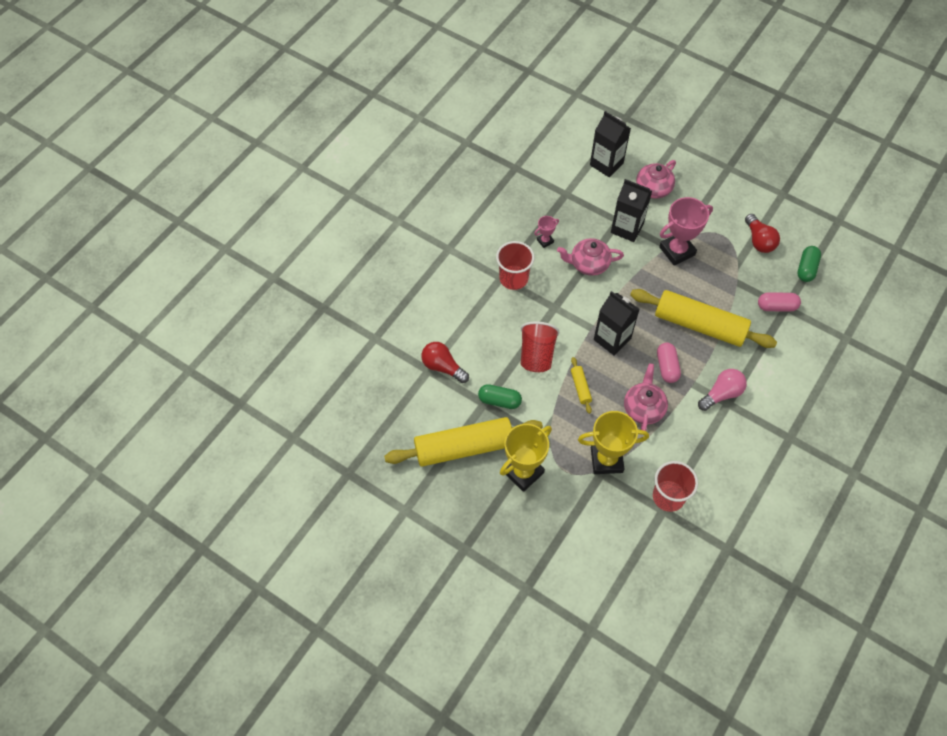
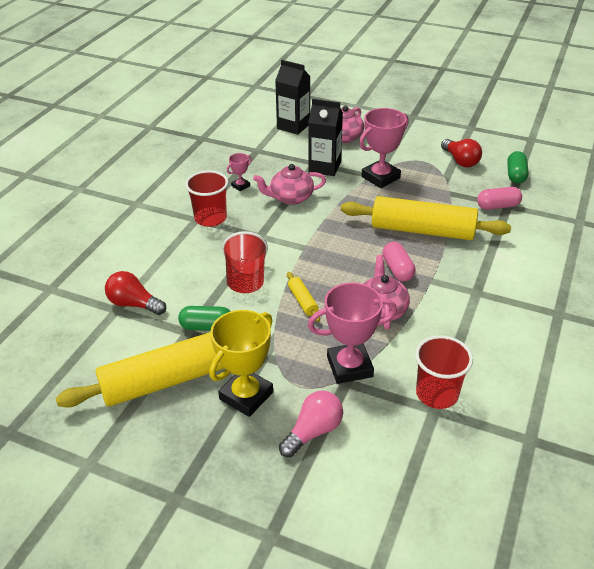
camera: 10 degrees left, 20 degrees down
yellow trophy [578,411,649,474] -> pink trophy [308,282,397,384]
black carton [594,291,640,356] -> none
pink light bulb [698,369,747,411] -> pink light bulb moved to [279,390,343,457]

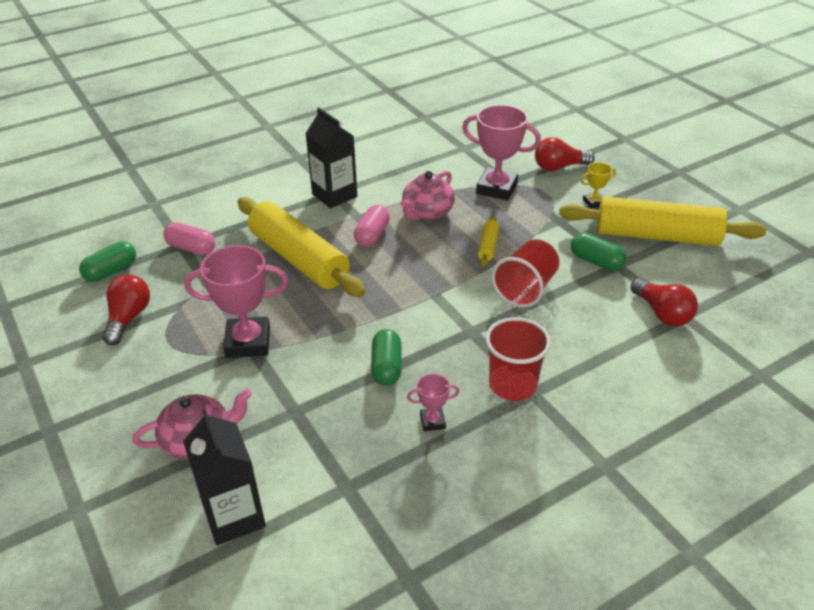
camera: 145 degrees left, 0 degrees up
yellow trophy [209,310,273,417] -> yellow trophy [581,162,616,208], size x0.48
pink teapot [253,164,326,205] -> green capsule [371,329,402,386]
pink light bulb [279,390,343,457] -> red light bulb [535,137,595,171]
black carton [308,99,343,176] -> black carton moved to [305,107,357,208]
red cup [415,335,473,409] -> none

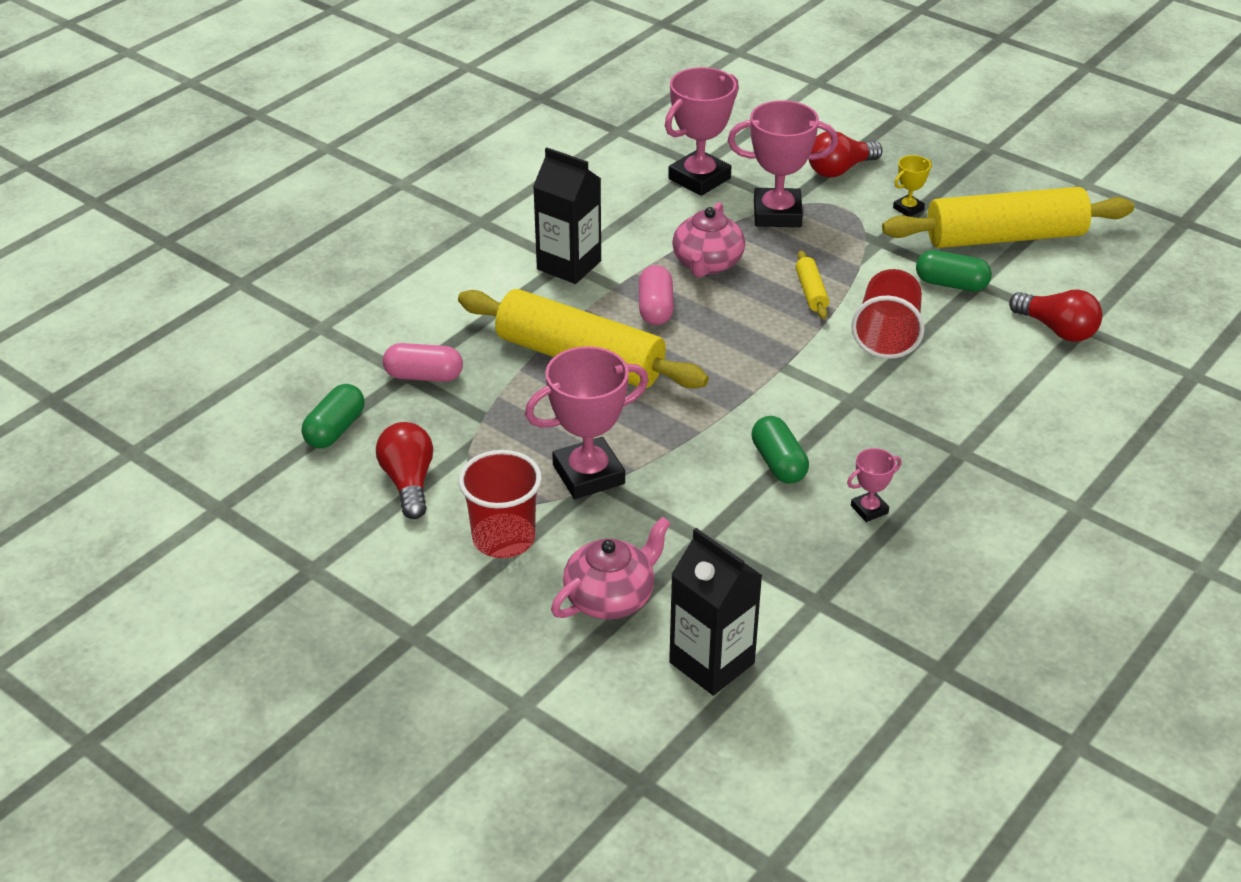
camera: 20 degrees left, 0 degrees up
red cup [485,317,551,401] -> red cup moved to [458,450,542,558]
none -> pink trophy [665,67,739,196]

